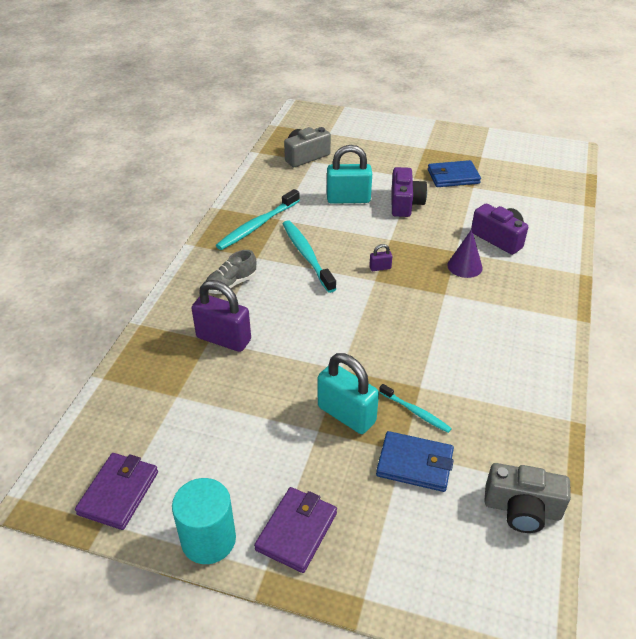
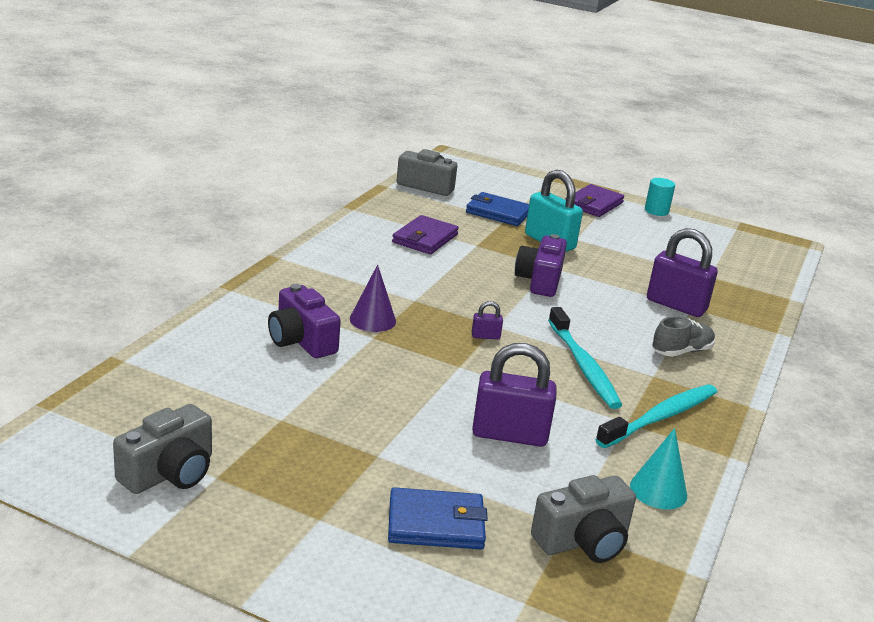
camera: 175 degrees left, 15 degrees down
purple wallet [75,453,158,530] -> purple wallet moved to [392,215,459,254]
turquoise cylinder [172,478,236,564] -> turquoise cylinder [645,178,675,216], size x0.63
turquoise padlock [327,145,372,204] -> purple padlock [472,343,557,447]
turquoise toothbrush [379,384,452,433] -> none
purple camera [392,167,427,217] -> purple camera moved to [515,234,567,297]
blue wallet [428,160,481,187] -> blue wallet moved to [388,487,488,549]
none -> grey camera [113,404,212,494]
none -> turquoise cone [630,428,687,510]

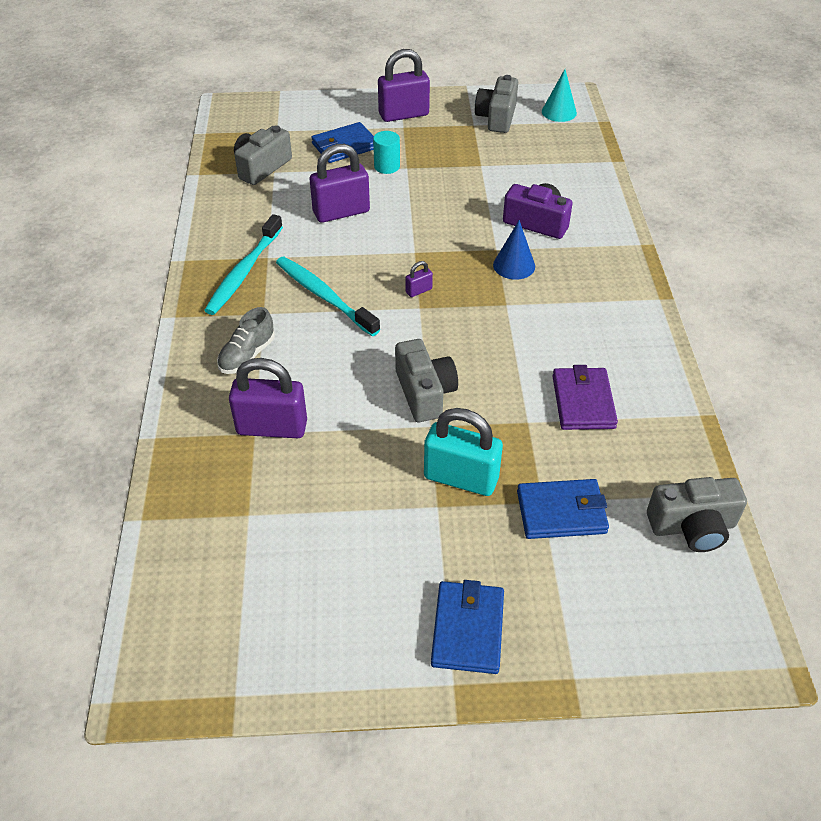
camera: 155 degrees right, 20 degrees up
purple cone [350,265,396,332] -> blue cone [493,220,535,280]
purple camera [515,234,567,297] -> grey camera [395,339,458,422]
purple wallet [565,184,624,217] -> blue wallet [431,580,504,674]
turquoise cone [630,428,687,510] -> turquoise cone moved to [542,69,577,122]
turquoise cylinder [645,178,675,216] -> turquoise cylinder moved to [373,131,400,174]
none -> purple padlock [378,49,430,122]

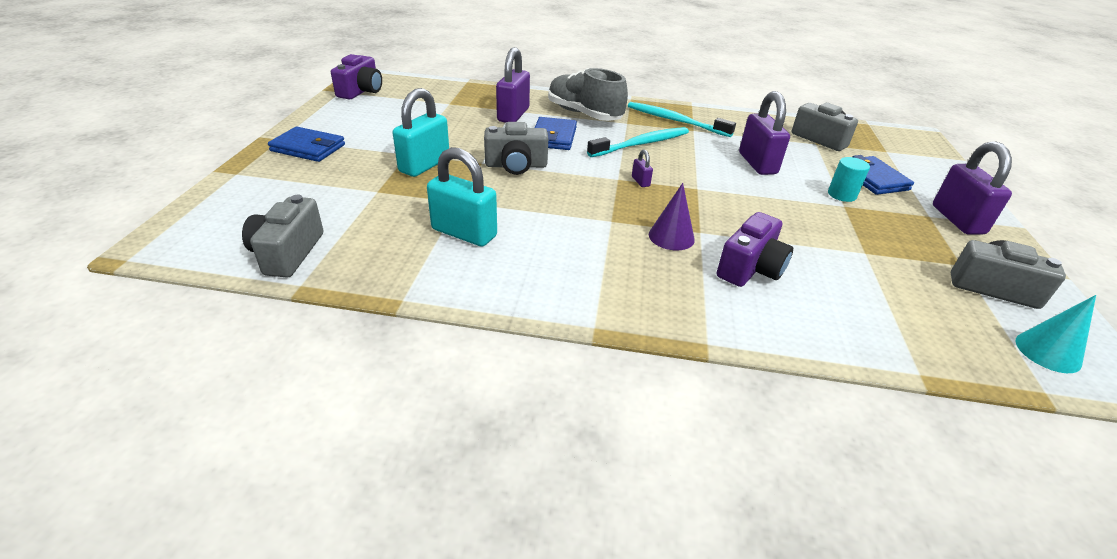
camera: 100 degrees right, 10 degrees down
grey shoe [217,307,275,374] -> grey shoe [548,68,628,121], size x1.73
blue cone [493,220,535,280] -> purple cone [649,183,695,250]
blue wallet [517,479,609,539] -> blue wallet moved to [535,117,577,150]
purple wallet [553,365,618,430] -> turquoise padlock [427,147,497,247]
none -> purple camera [331,54,382,99]

